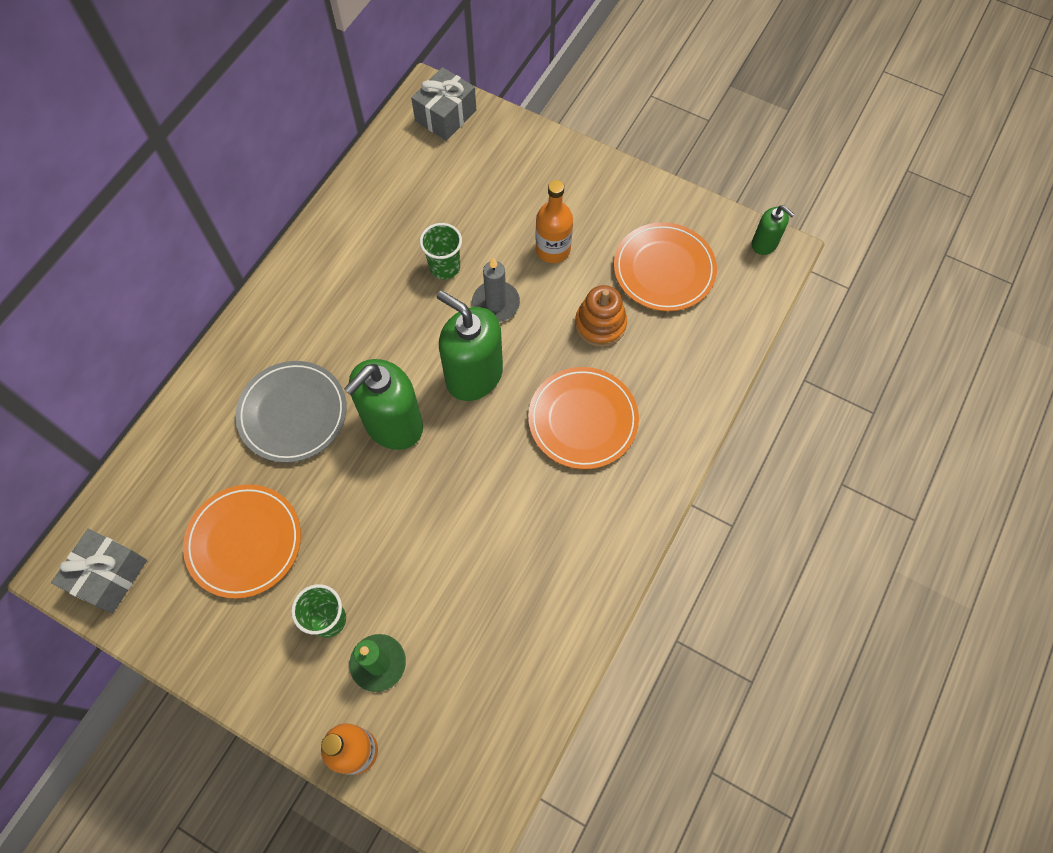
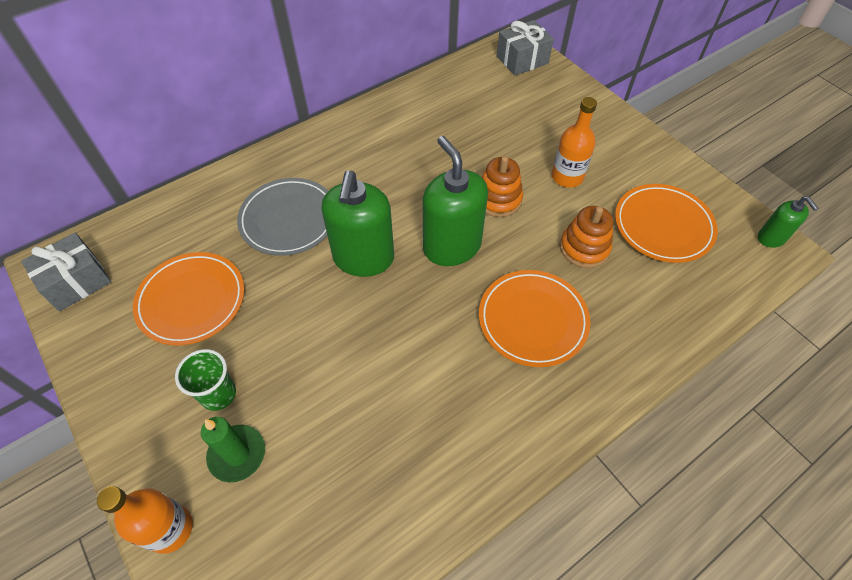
camera: 25 degrees right, 10 degrees down
green soap dispenser [344,359,423,450] -> green soap dispenser turned 60 degrees counterclockwise [321,171,394,277]
green cup [420,223,462,279] -> none
grey candle [472,257,520,322] -> orange stacking toy [482,156,523,217]

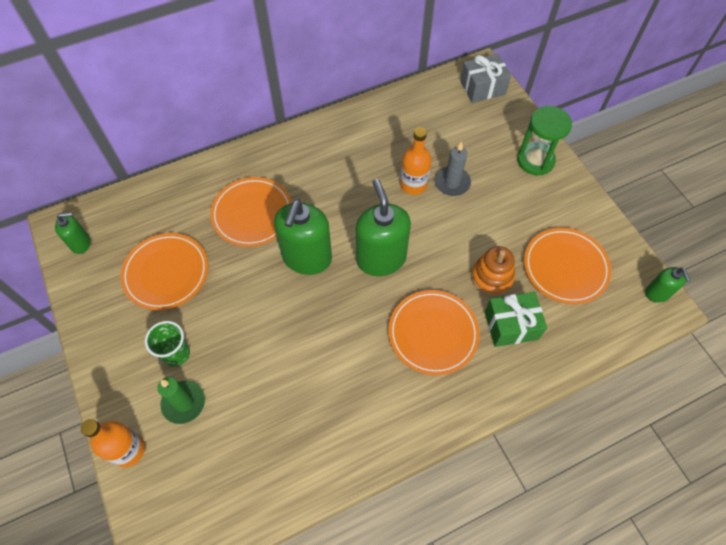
camera: 10 degrees right, 5 degrees up
grey gift [21,233,111,311] -> green soap dispenser [55,212,91,254]
grey plate [237,178,328,256] -> orange plate [210,177,292,247]
orange stacking toy [482,156,523,217] -> none
orange bottle [552,97,597,187] -> orange bottle moved to [400,127,432,195]
none -> grey candle [434,141,471,196]
none -> green gift [485,292,547,347]
none -> green hourglass [517,106,572,175]

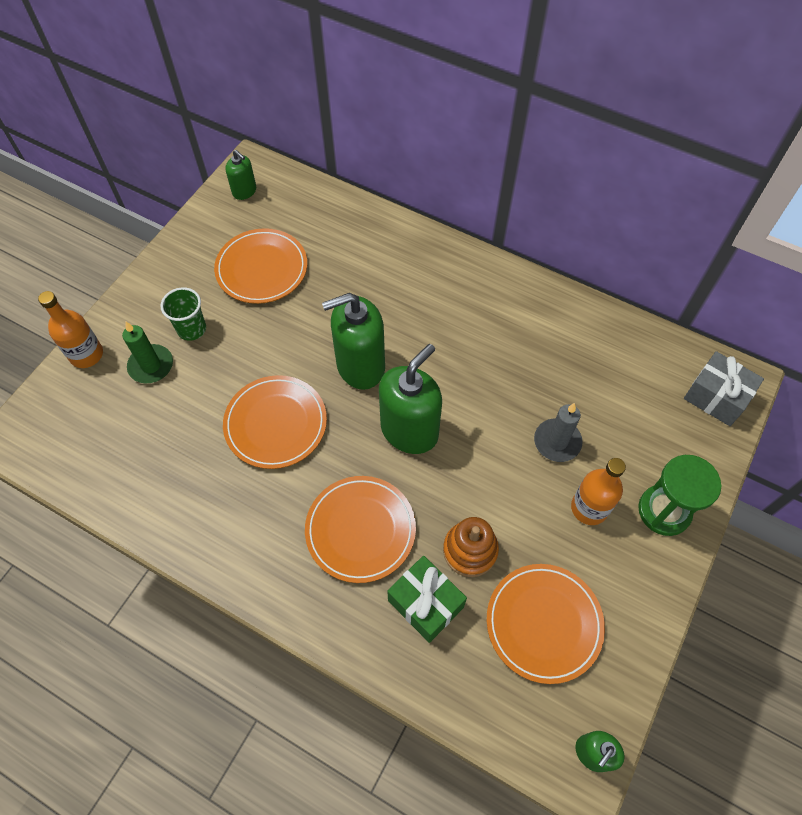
camera: 55 degrees right, 0 degrees up
orange plate [210,177,292,247] -> orange plate moved to [223,375,327,469]
orange bottle [400,127,432,195] -> orange bottle moved to [571,458,626,525]

